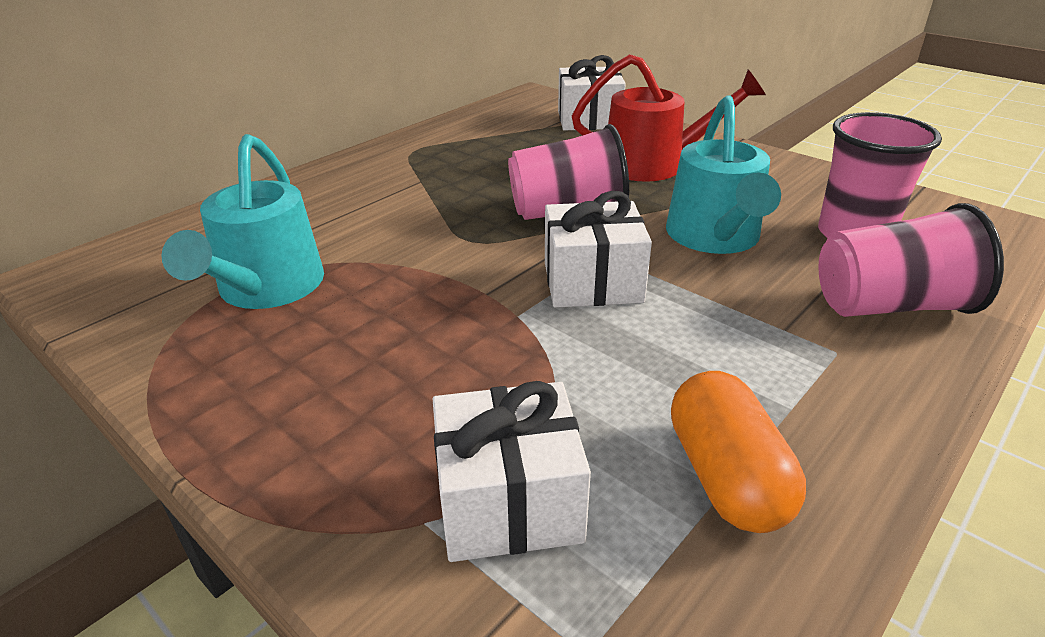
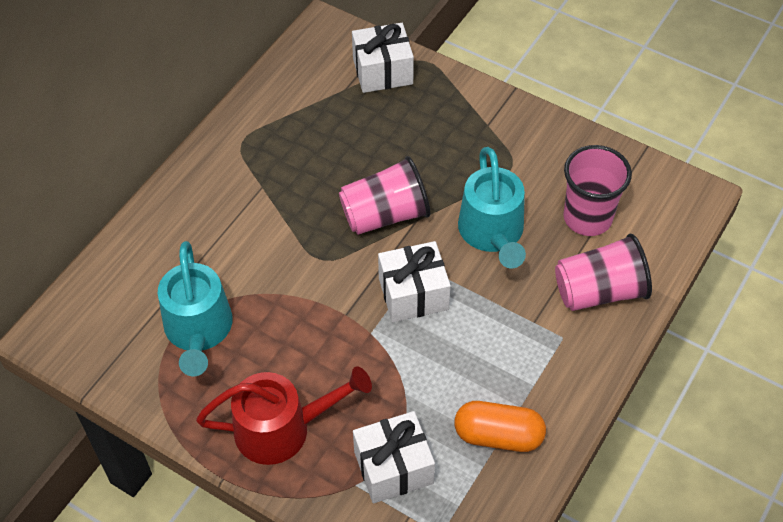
camera: 10 degrees left, 20 degrees up
red watering can [572,54,766,182] -> red watering can moved to [196,366,372,465]
orange capsule [671,371,806,533] -> orange capsule turned 60 degrees counterclockwise [454,401,546,452]

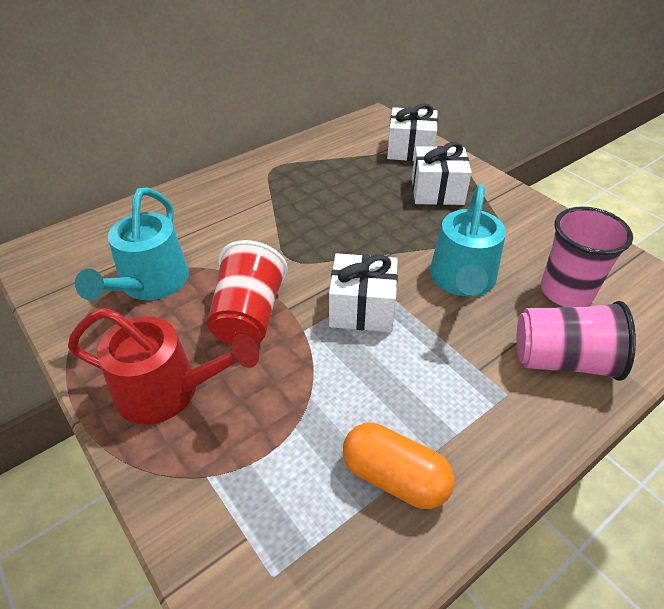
camera: 20 degrees right, 10 degrees down
pink cup [339,156,430,235] -> none
white gift [353,411,435,503] -> white gift moved to [412,142,472,205]
none -> red cup [207,240,288,345]

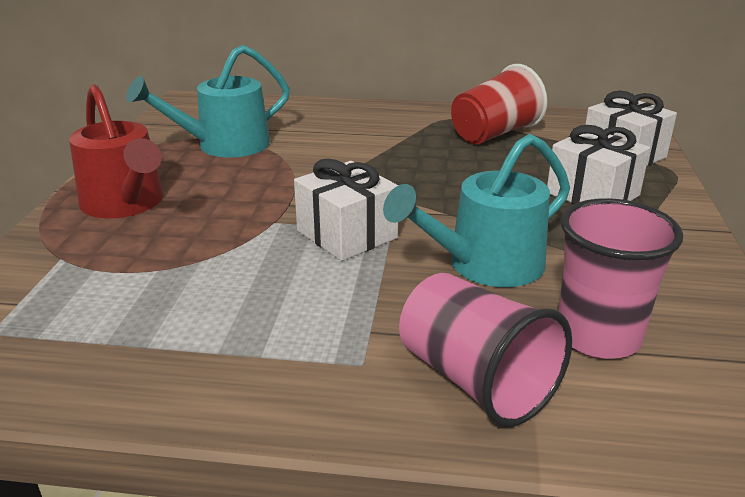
camera: 45 degrees right, 15 degrees down
red cup [207,240,288,345] -> red cup moved to [451,64,547,144]
orange capsule [343,423,455,509] -> none

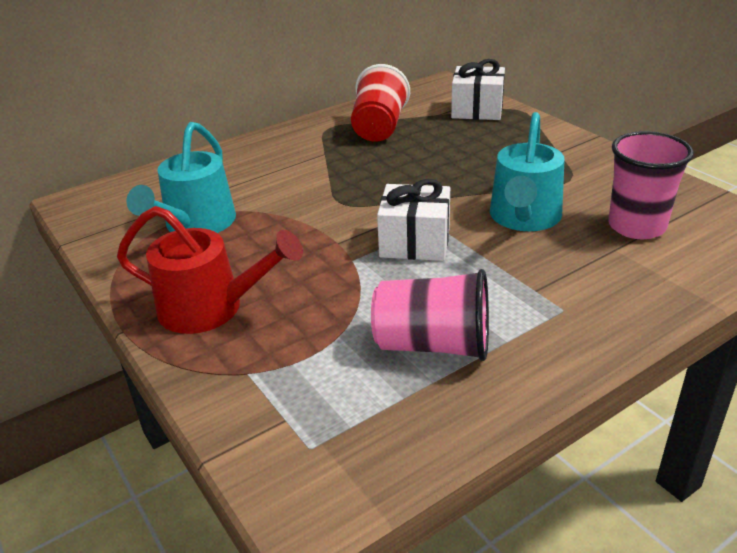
camera: 40 degrees left, 5 degrees up
pink cup [399,273,572,427] -> pink cup moved to [371,269,489,361]
white gift [547,125,650,204] -> none

